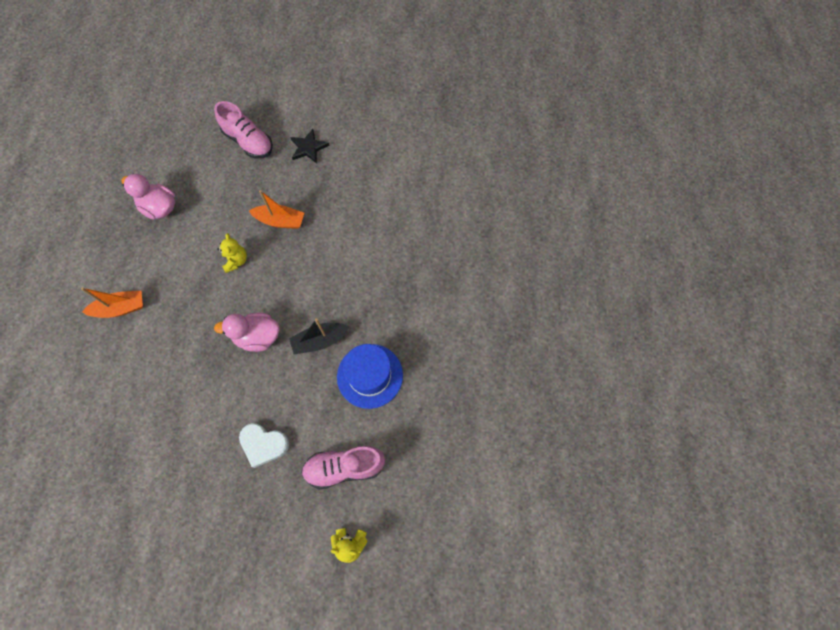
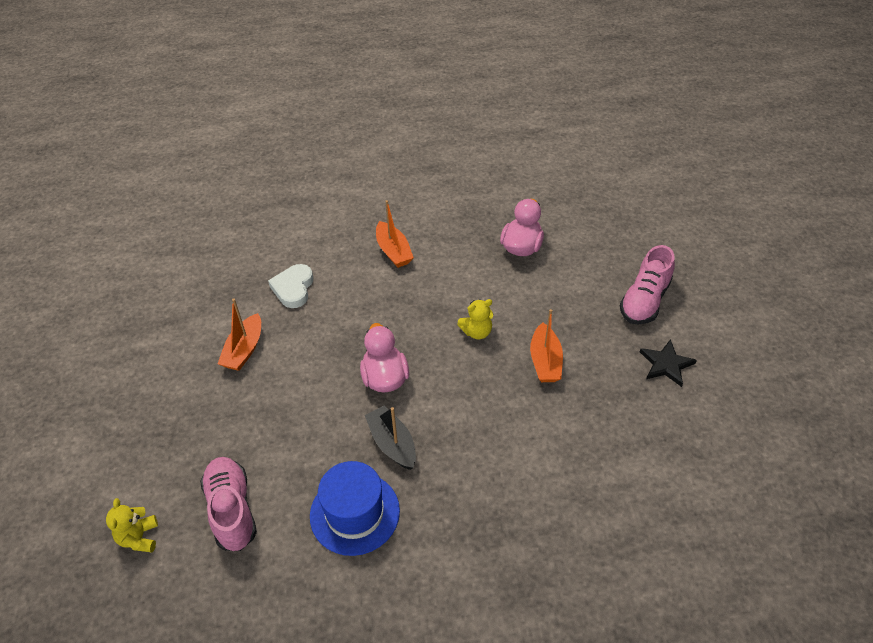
camera: 80 degrees right, 20 degrees down
white heart [239,423,289,468] -> white heart moved to [268,264,313,308]
none -> orange boat [218,299,261,371]

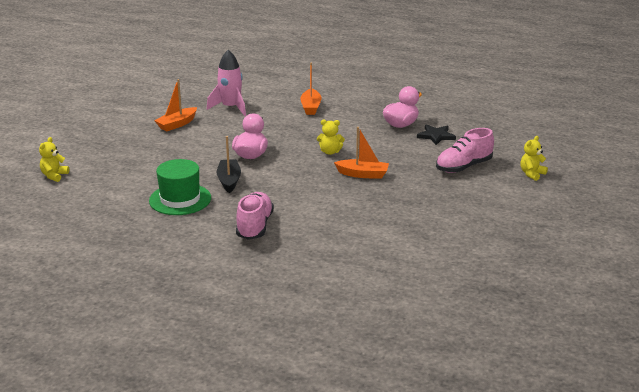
camera: 25 degrees right, 20 degrees down
pink shoe [200,457,257,551] -> pink shoe moved to [236,192,274,240]
white heart [268,264,313,308] -> pink rocket [207,50,246,116]
blue hat [310,461,400,556] -> green hat [149,159,211,215]
orange boat [530,309,563,382] -> orange boat turned 105 degrees counterclockwise [334,127,389,179]
black star [640,339,697,387] -> black star moved to [417,124,456,145]
none -> yellow teddy bear [520,136,548,181]

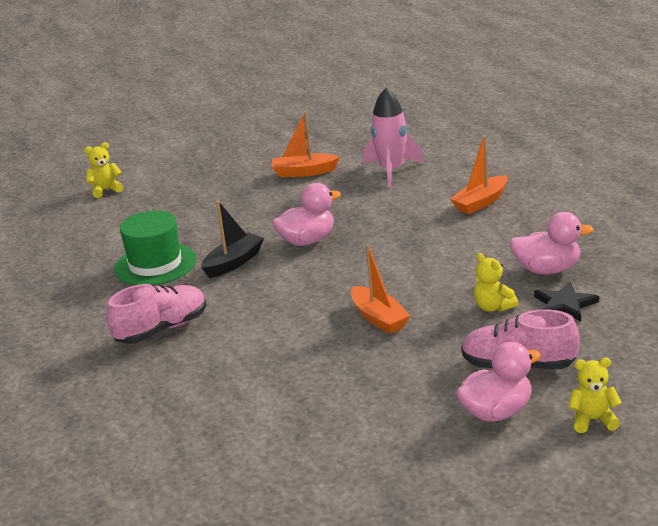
camera: 50 degrees right, 0 degrees up
yellow teddy bear [317,119,345,155] -> yellow teddy bear moved to [474,253,519,312]
none -> pink duck [456,342,541,422]

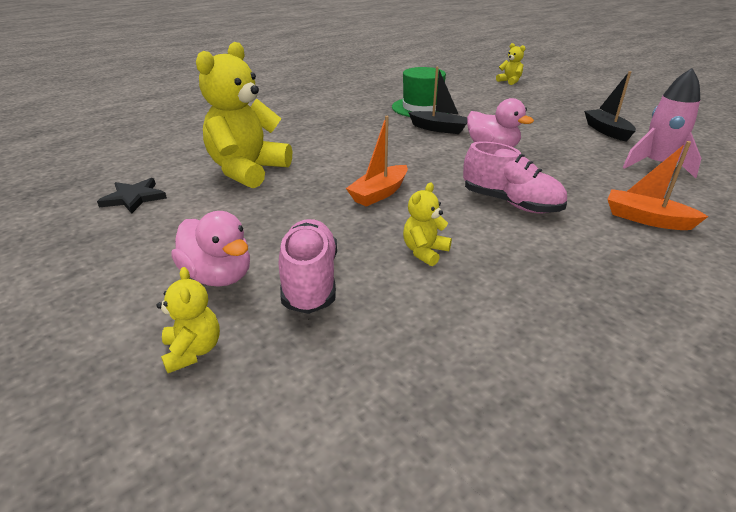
camera: 70 degrees right, 5 degrees up
pink shoe [106,284,206,344] -> pink shoe moved to [463,141,567,213]
orange boat [272,111,340,177] -> black boat [584,71,636,142]
pink duck [510,212,594,274] -> none
black star [534,281,599,321] -> black star moved to [97,178,167,214]
none -> yellow teddy bear [196,42,292,188]

